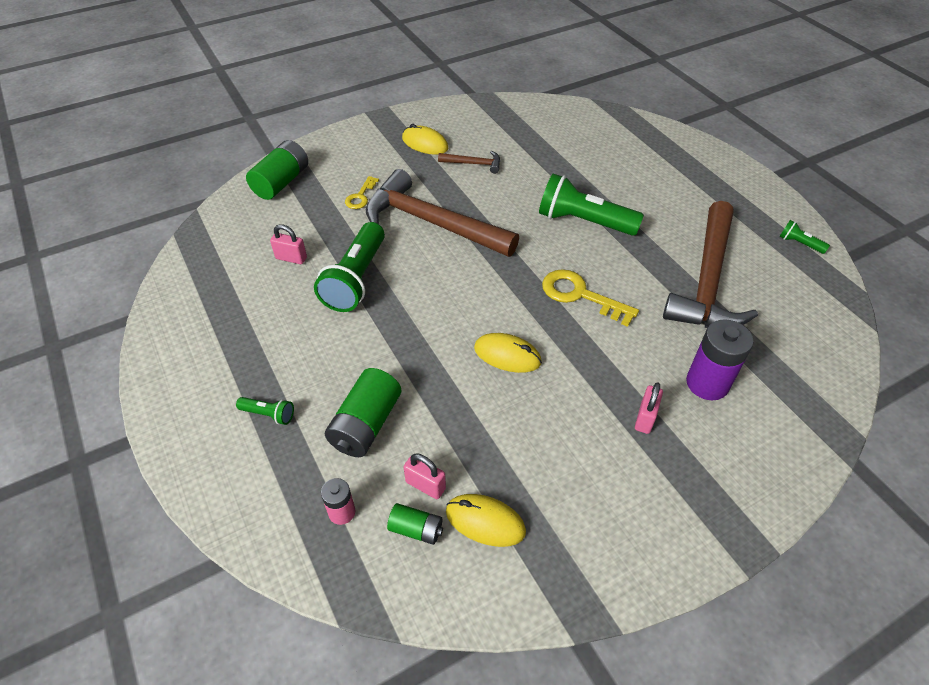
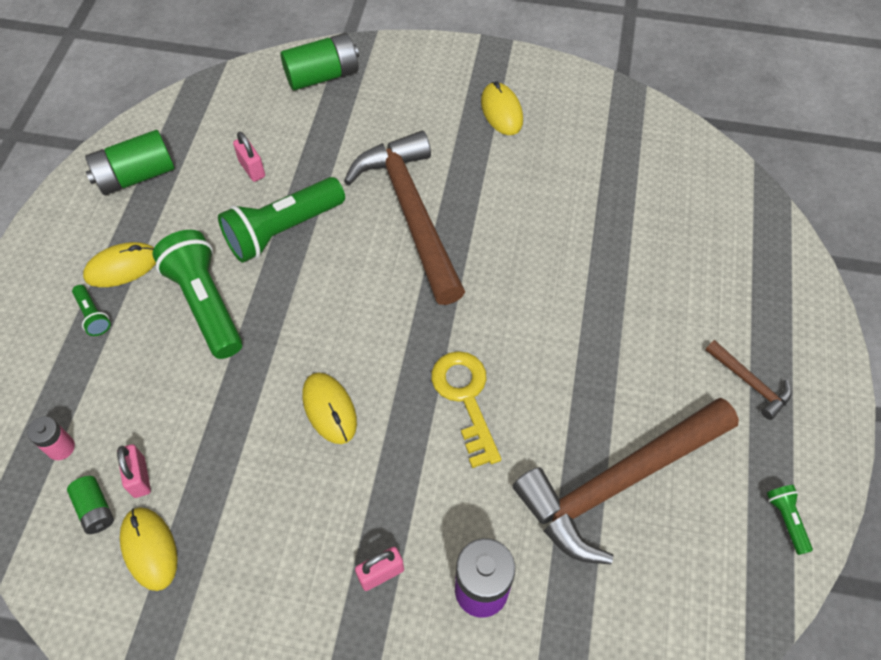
camera: 40 degrees right, 10 degrees up
green battery [325,368,401,457] -> green battery moved to [85,130,175,195]
yellow key [345,176,379,209] -> none
brown hammer [438,151,500,174] -> brown hammer moved to [705,340,792,420]
green flashlight [539,174,644,236] -> green flashlight moved to [152,230,243,359]
none -> yellow mouse [83,242,156,287]

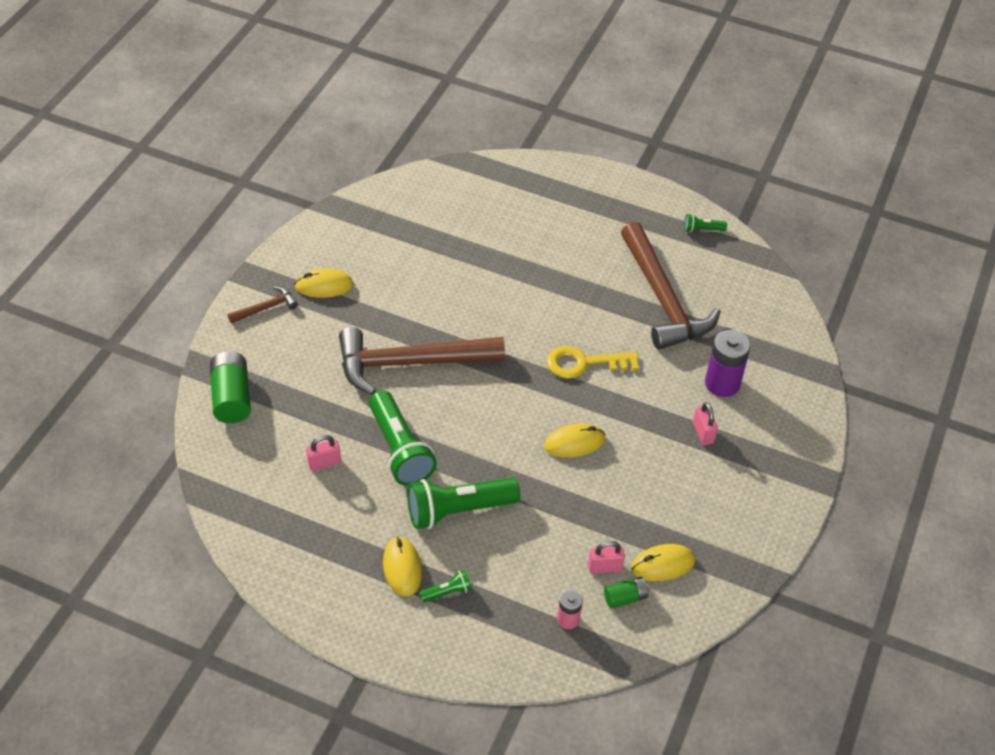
camera: 80 degrees left, 10 degrees down
green battery [85,130,175,195] -> none
brown hammer [705,340,792,420] -> brown hammer moved to [228,286,298,323]

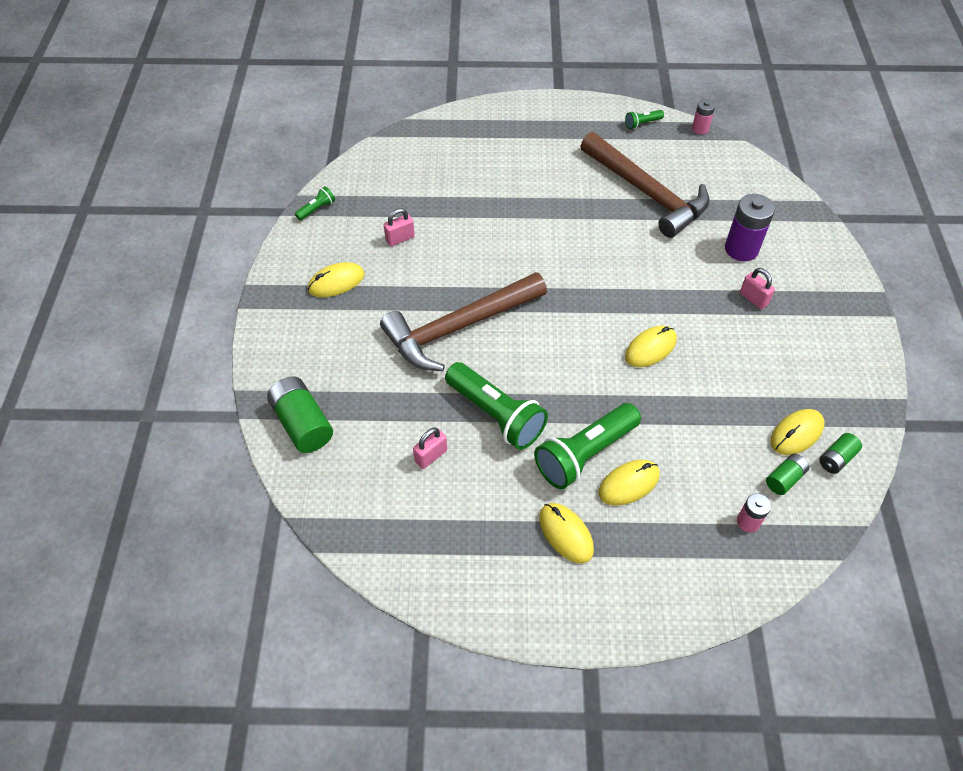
camera: 20 degrees left, 5 degrees up
brown hammer [228,286,298,323] -> none
green flashlight [419,570,472,602] -> green flashlight moved to [295,186,335,221]
yellow key [547,346,639,379] -> none
pink padlock [588,541,625,574] -> pink padlock moved to [384,208,415,246]
none -> yellow mouse [599,460,660,506]
none -> pink battery [692,99,715,134]
none -> green battery [819,433,862,474]

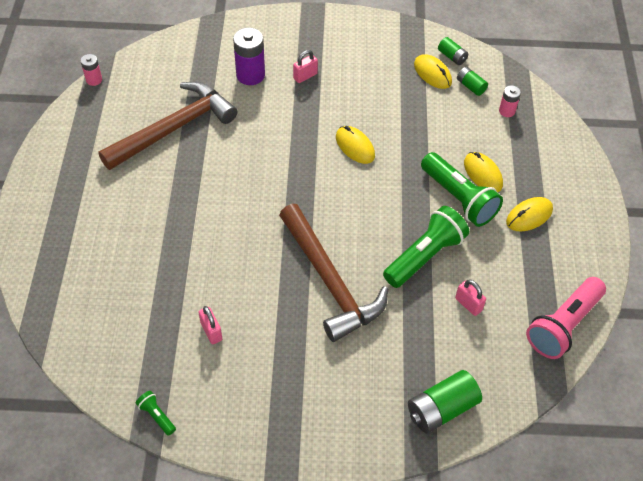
camera: 90 degrees left, 0 degrees up
yellow mouse [308,262,365,297] -> none
green flashlight [625,110,664,129] -> none
none -> pink flashlight [526,277,606,359]

